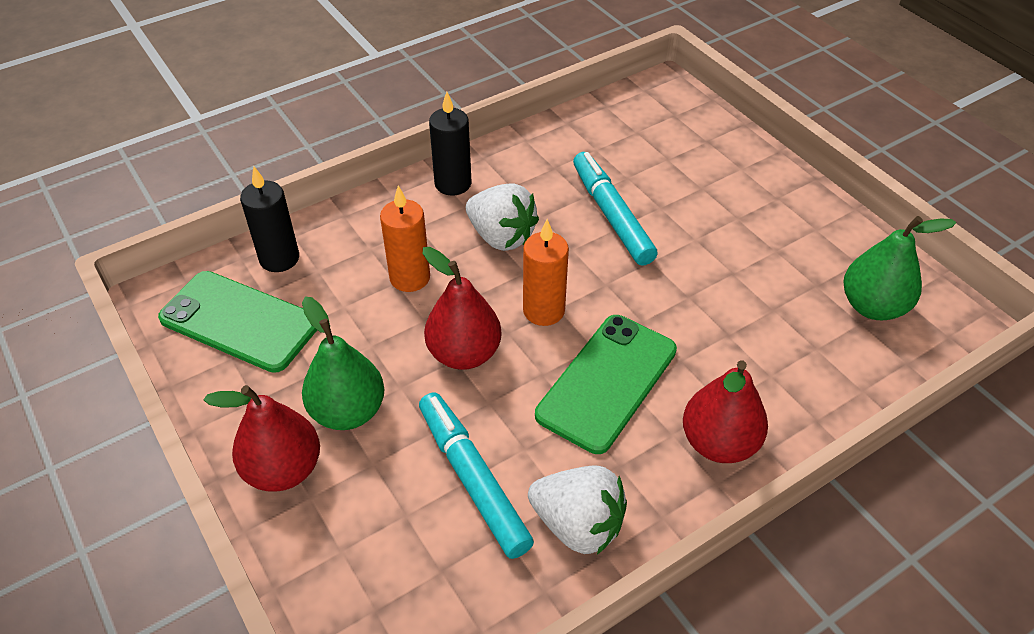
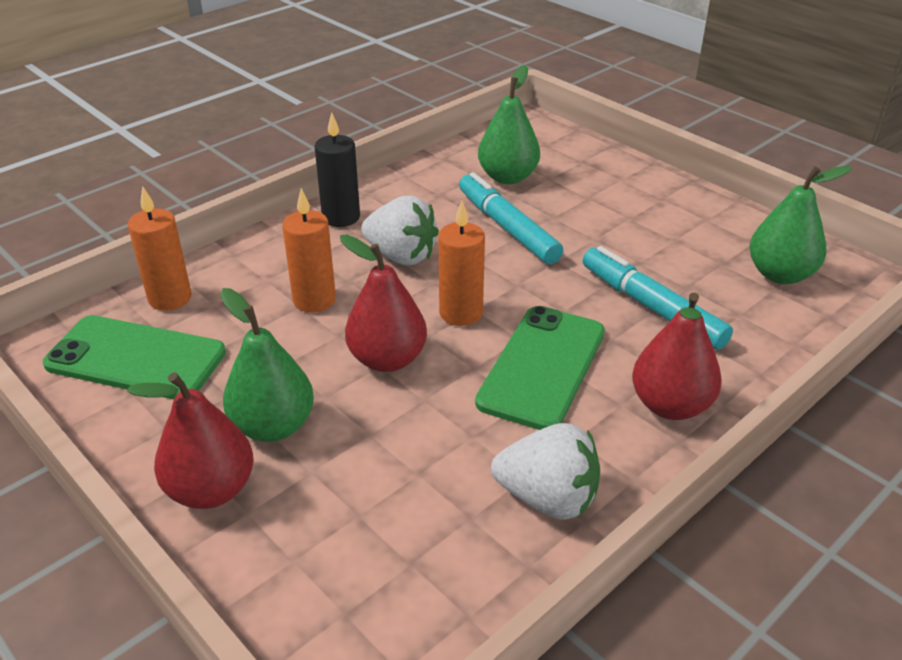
camera: 10 degrees left, 10 degrees down
black candle [240,167,299,272] -> orange candle [128,186,192,311]
turquoise marker [419,393,534,559] -> turquoise marker moved to [583,246,733,350]
none -> green pear [478,65,540,184]

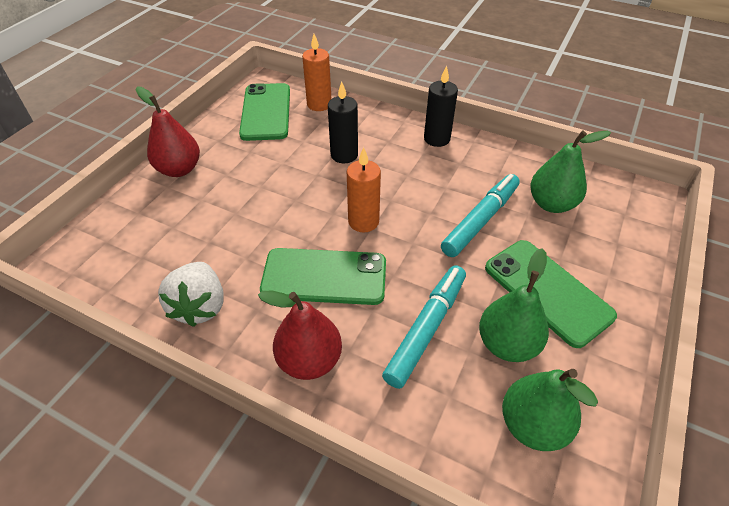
camera: 70 degrees right, 10 degrees up
green pear [220,288,314,442] -> green pear moved to [479,248,549,362]
orange candle [282,188,336,313] -> black candle [328,81,358,163]
red pear [340,234,427,372] -> none
white strawberry [361,196,439,265] -> none
none -> green phone [485,240,617,348]

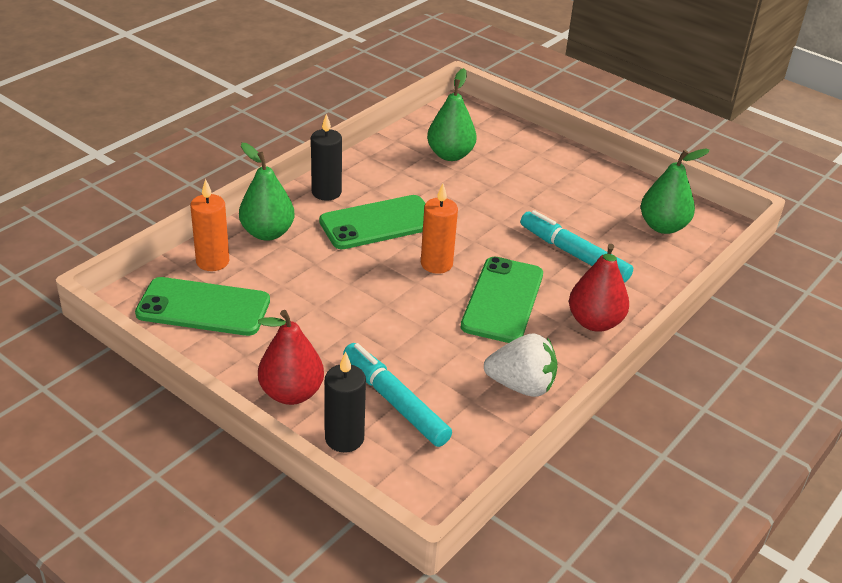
camera: 80 degrees left, 10 degrees down
black candle [328,81,358,163] -> black candle moved to [325,352,366,452]
turquoise marker [441,174,520,257] -> turquoise marker moved to [343,343,452,447]
green pear [479,248,549,362] -> green pear moved to [239,143,295,241]
green phone [485,240,617,348] -> green phone moved to [319,195,426,249]

